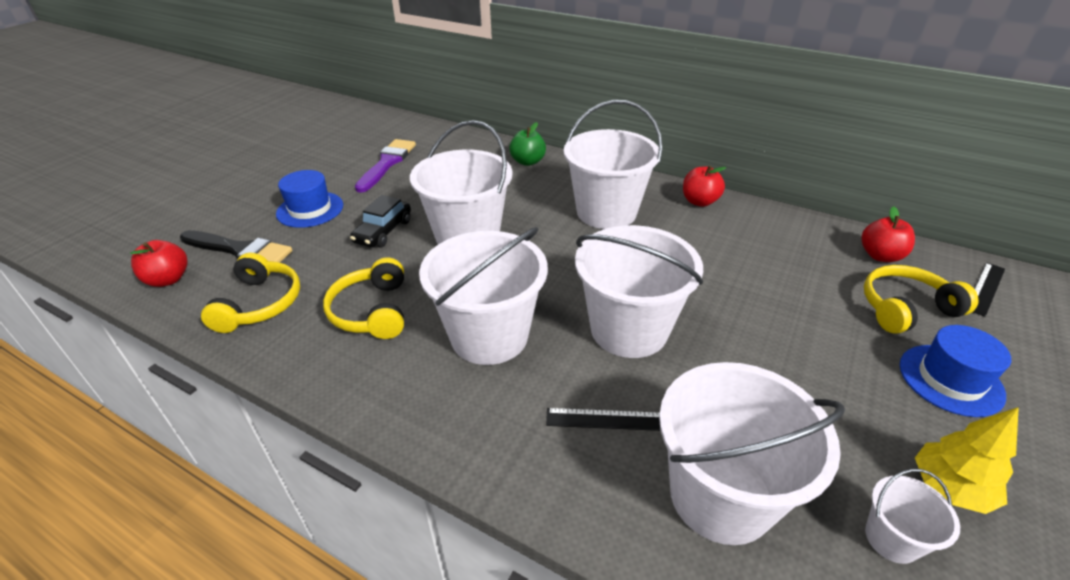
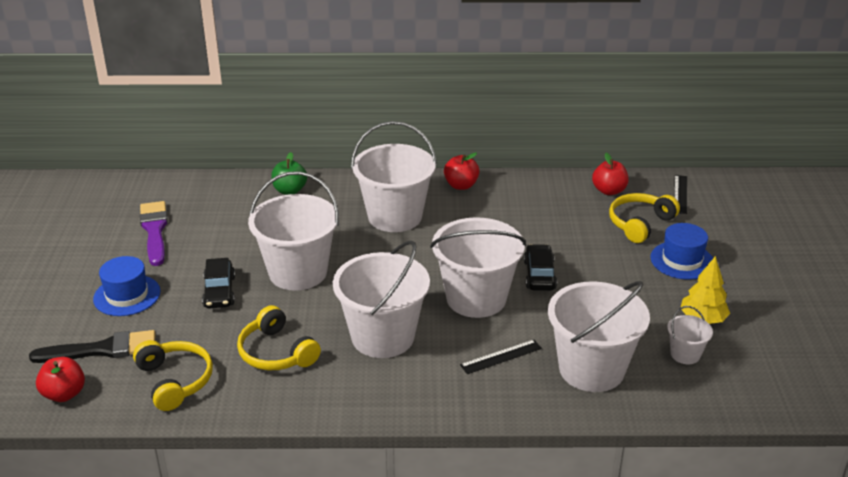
camera: 30 degrees left, 5 degrees down
none -> black car [524,244,557,291]

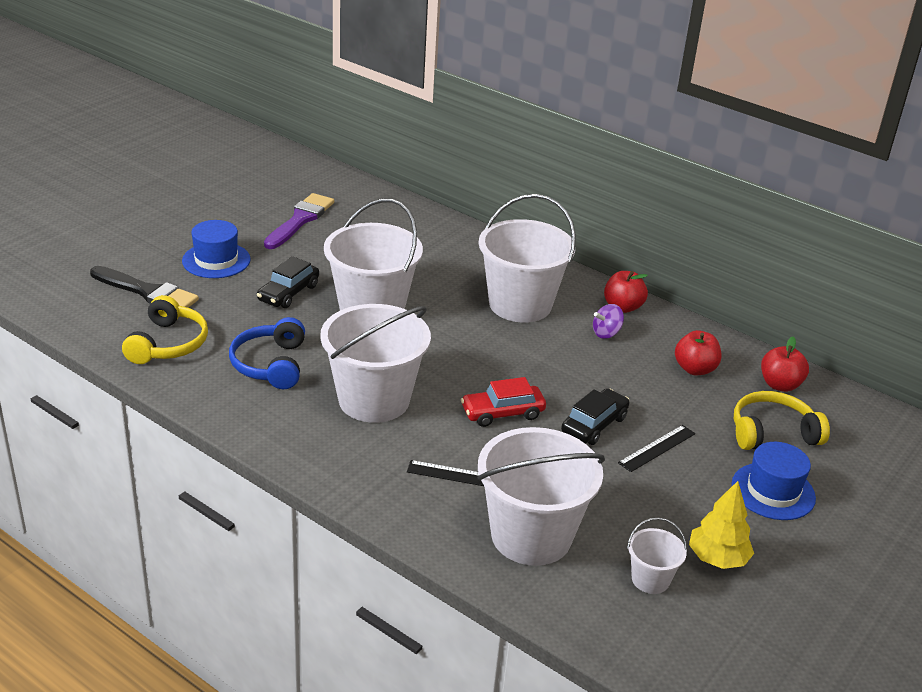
camera: 35 degrees right, 0 degrees up
red apple [36,357,85,402] -> red apple moved to [675,330,722,375]
yellow headphones [237,305,321,370] -> blue headphones [229,317,305,389]
green apple [271,152,307,195] -> none
white bucket [430,217,526,318] -> red car [461,377,546,427]
black ruler [674,175,687,214] -> black ruler moved to [618,425,695,472]
none -> purple spinning top [593,304,624,339]

